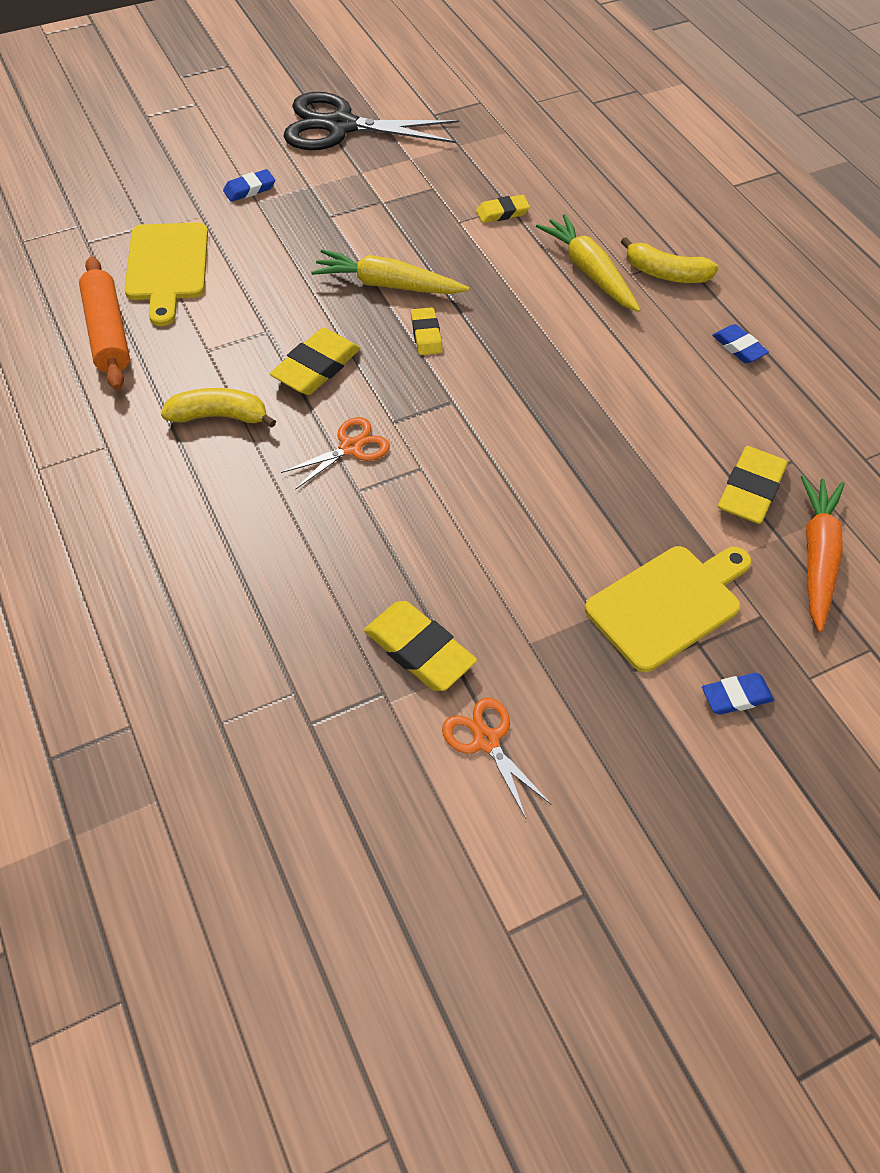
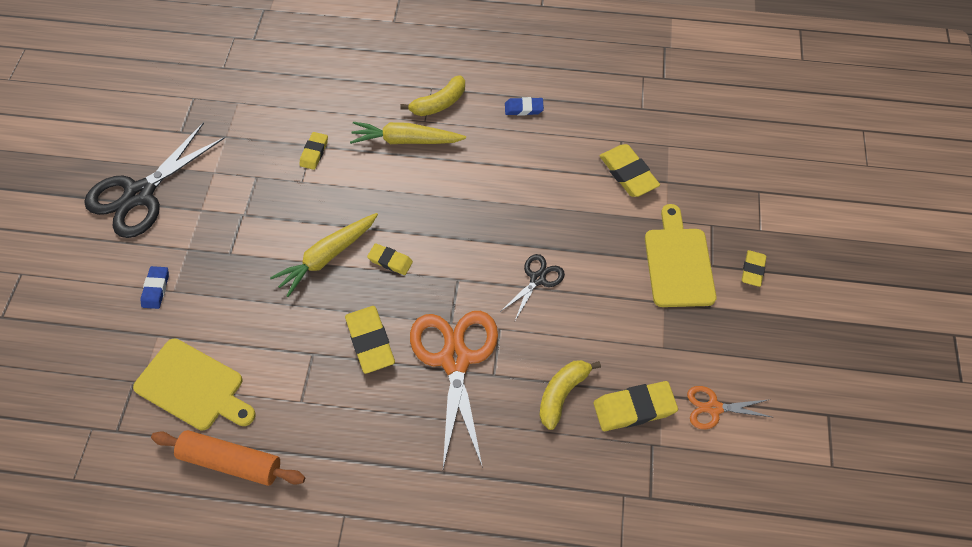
camera: 55 degrees left, 5 degrees up
yellow banana [161,388,276,428] -> yellow banana moved to [539,360,601,430]
orange scissors [281,417,390,490] -> orange scissors [410,311,498,468], size x2.02
blue eraser [702,673,774,715] -> yellow eraser [742,250,766,287]
orange carrot [801,475,845,632] -> none
none -> black scissors [500,254,565,320]

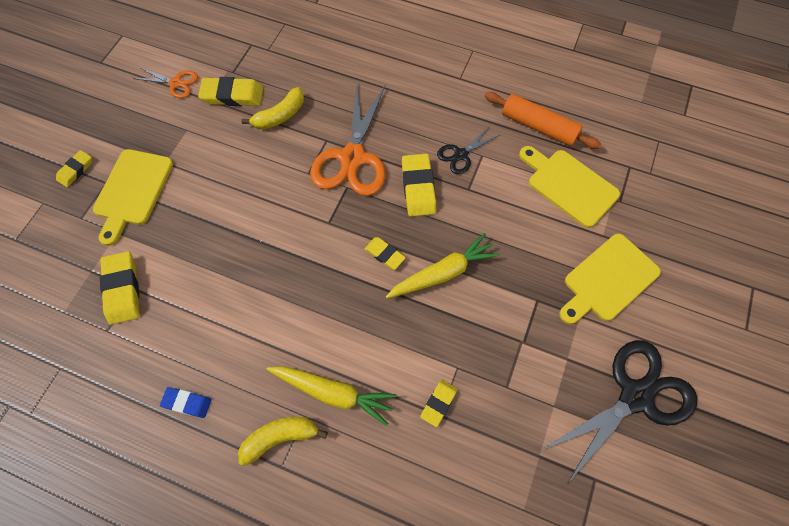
camera: 165 degrees left, 5 degrees up
blue eraser [140,266,169,309] -> yellow cutting board [559,234,661,324]
black scissors [500,254,565,320] -> black scissors moved to [437,126,500,174]

